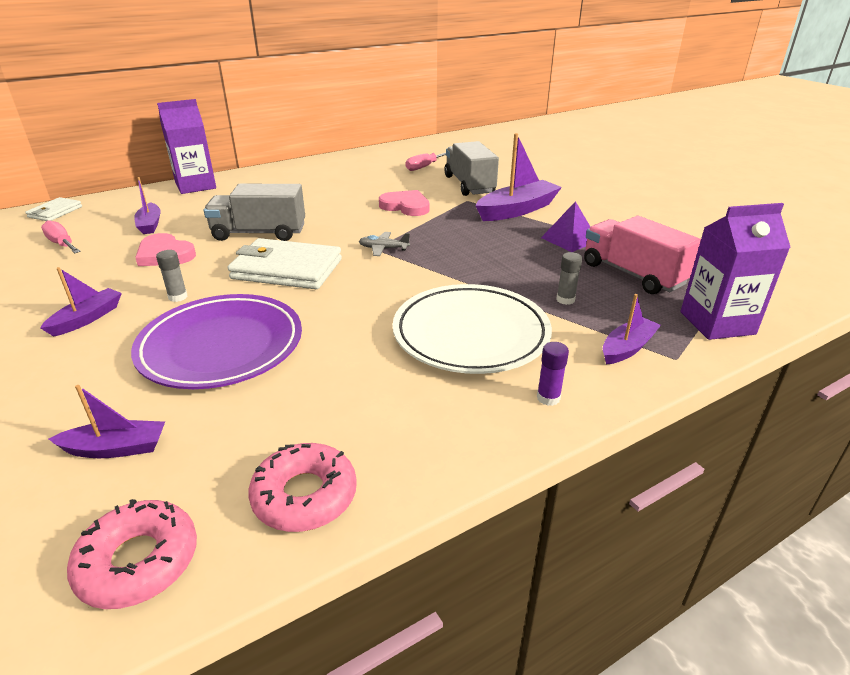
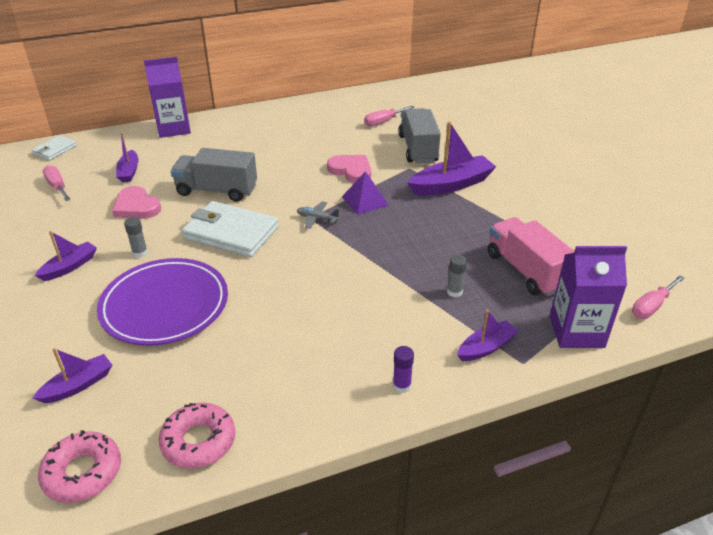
camera: 10 degrees right, 5 degrees up
purple boat [49,385,165,458] -> purple boat turned 45 degrees counterclockwise [33,348,112,403]
white plate [393,284,552,374] -> none
purple pyramid [541,201,590,252] -> purple pyramid moved to [342,171,389,215]
none -> pink screwdriver [632,275,685,319]

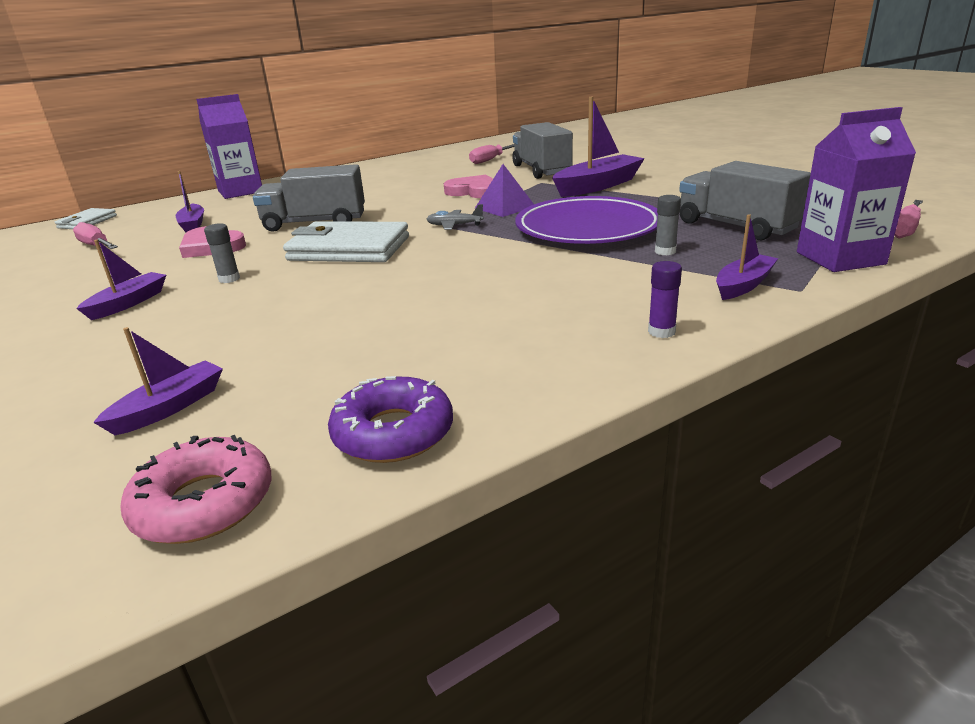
camera: 10 degrees left, 10 degrees down
purple plate [97,258,228,346] -> purple plate moved to [515,196,658,244]
pink donut [159,403,235,469] -> purple donut [328,376,453,463]
pink truck [488,217,575,296] -> grey truck [679,161,811,240]

